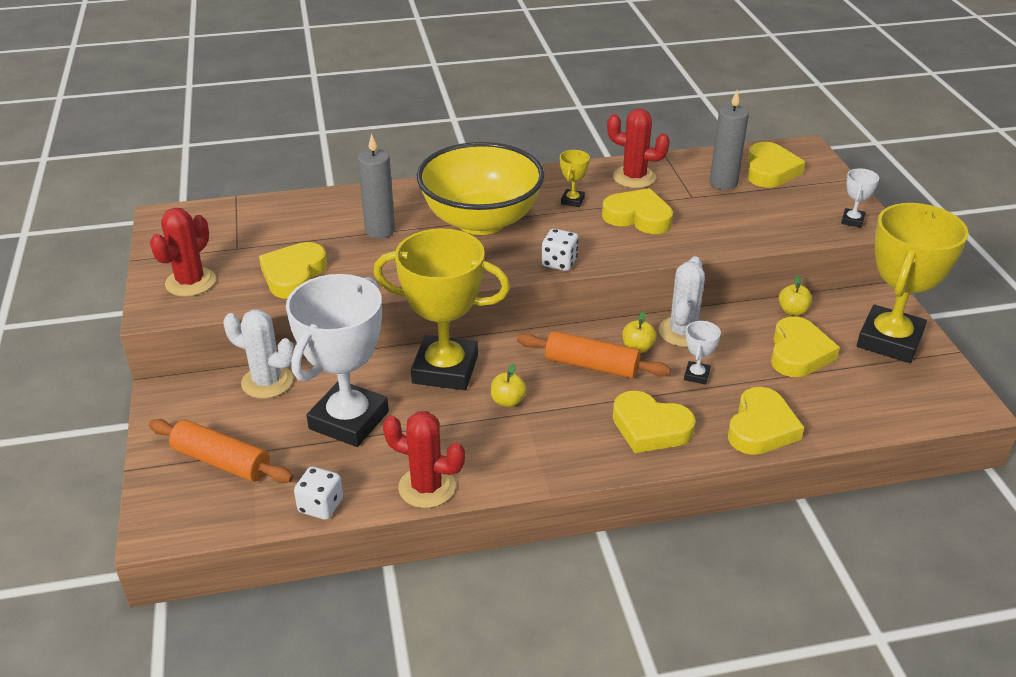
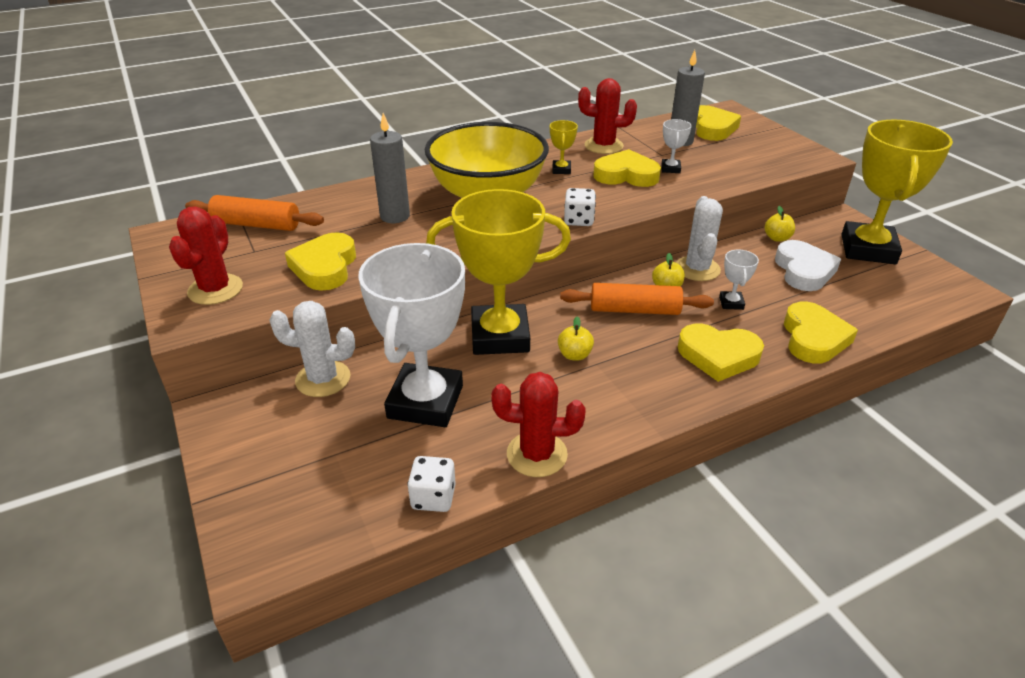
camera: 15 degrees left, 0 degrees up
orange rolling pin [149,419,293,483] -> orange rolling pin moved to [185,195,324,231]
yellow heart [771,316,840,377] -> white heart [775,240,841,291]
white trophy [841,168,879,228] -> white trophy moved to [661,119,692,173]

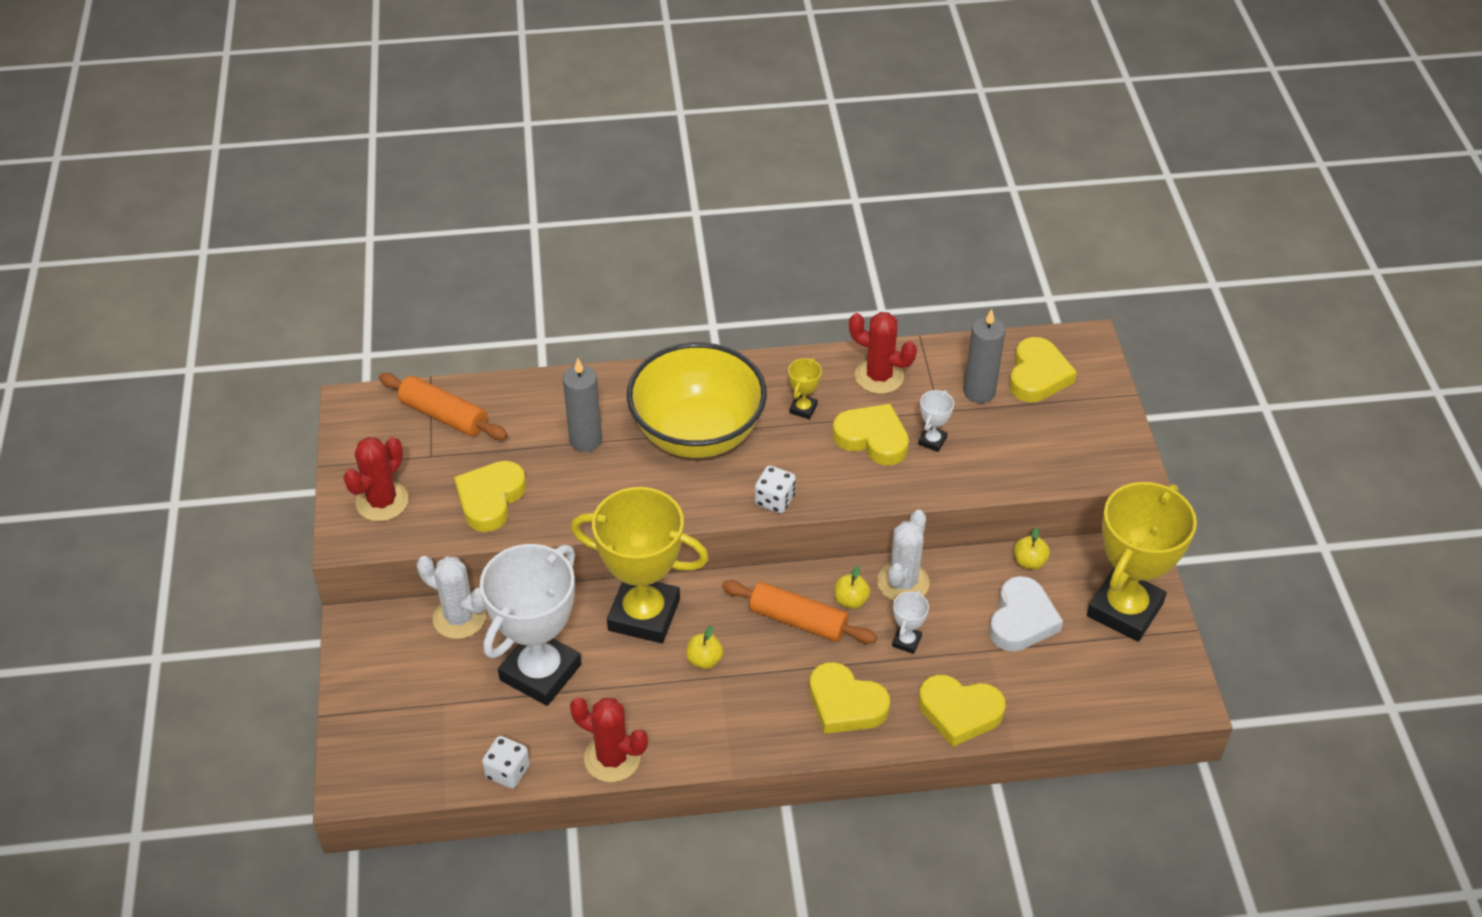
camera: 20 degrees right, 10 degrees up
yellow heart [784,302,858,364] -> yellow heart turned 75 degrees clockwise [918,675,1005,747]

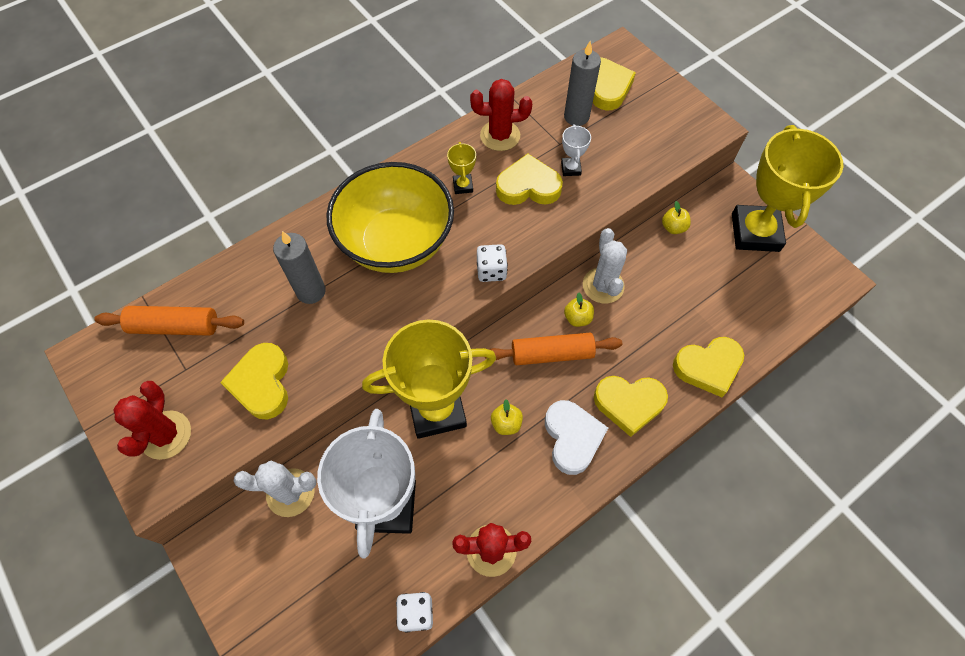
camera: 30 degrees left, 15 degrees up
white trophy [892,591,929,654] -> none
white heart [989,576,1063,652] -> white heart moved to [545,400,608,475]

